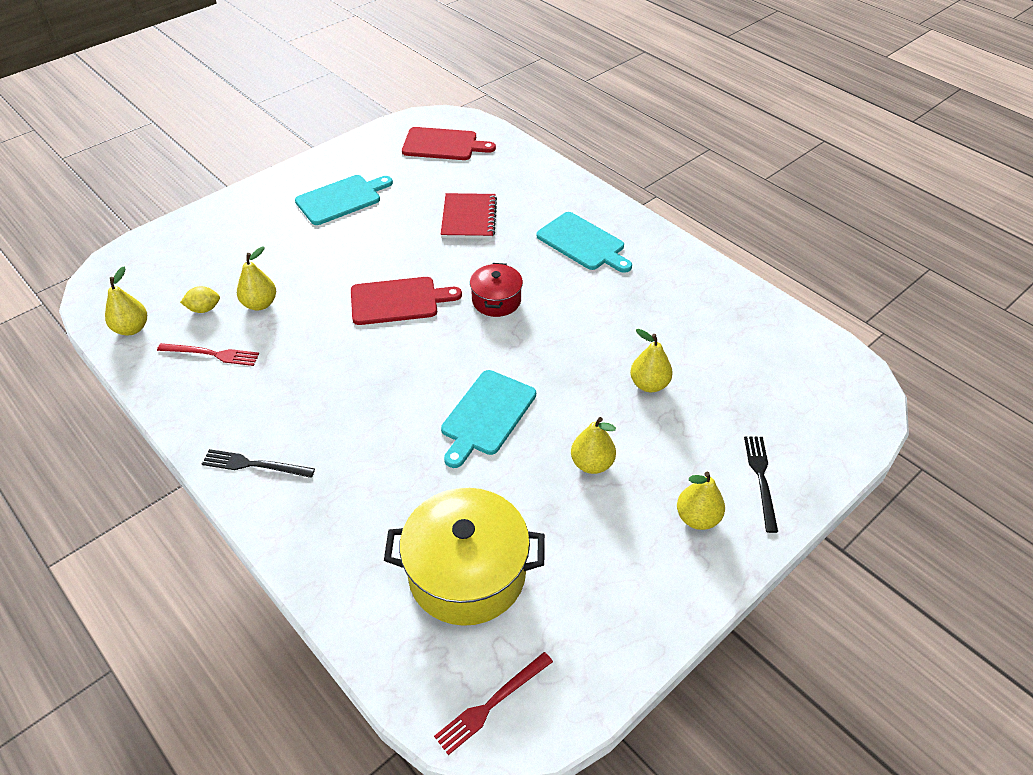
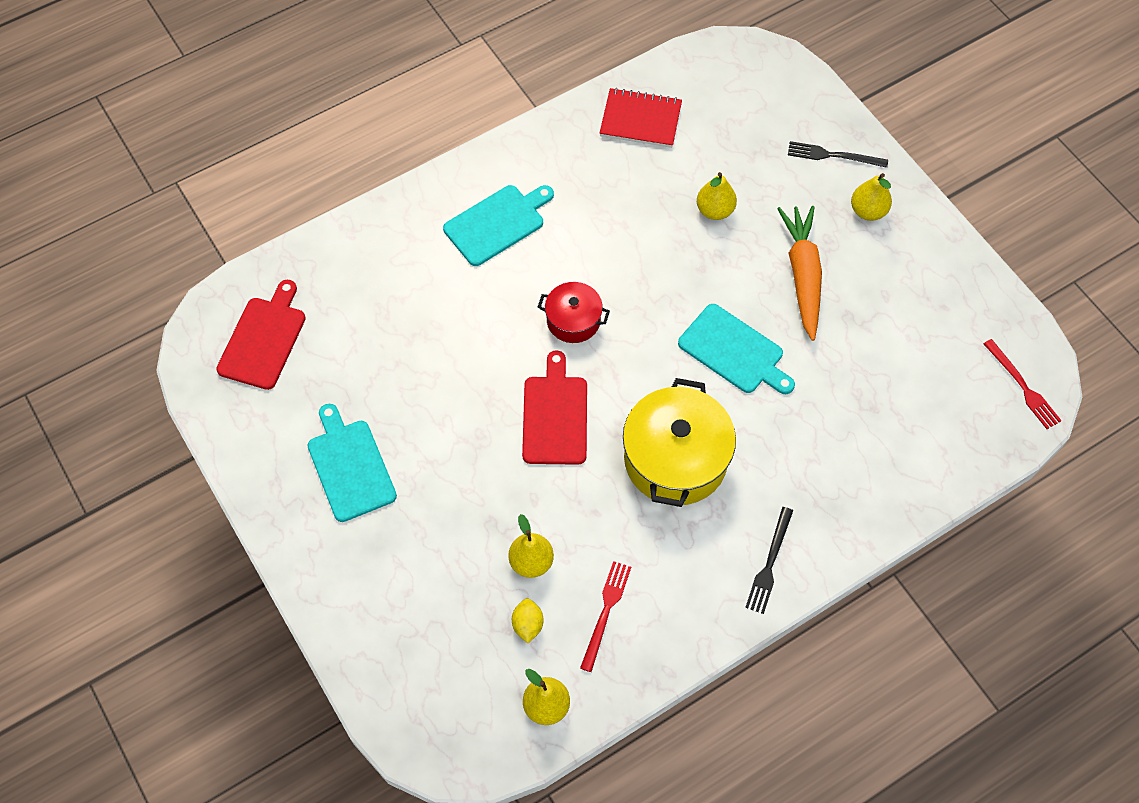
camera: 80 degrees left, 15 degrees up
yellow pot [384,488,545,626] -> yellow pot moved to [623,378,736,507]
red notebook [441,193,497,239] -> red notebook moved to [600,88,682,148]
yellow pear [571,417,616,474] -> orange carrot [777,206,822,341]

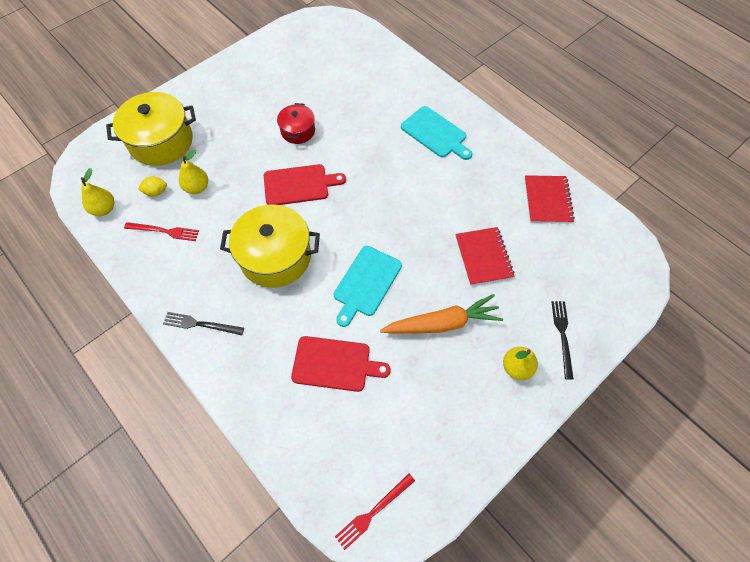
camera: 80 degrees right, 0 degrees up
red cutting board [216,280,306,390] -> red cutting board moved to [291,336,391,392]
turquoise cutting board [307,404,397,522] -> none
red pot [538,282,610,343] -> red pot moved to [277,103,315,144]
yellow pear [697,172,737,220] -> red notebook [455,227,515,286]
none -> yellow pot [106,92,196,166]

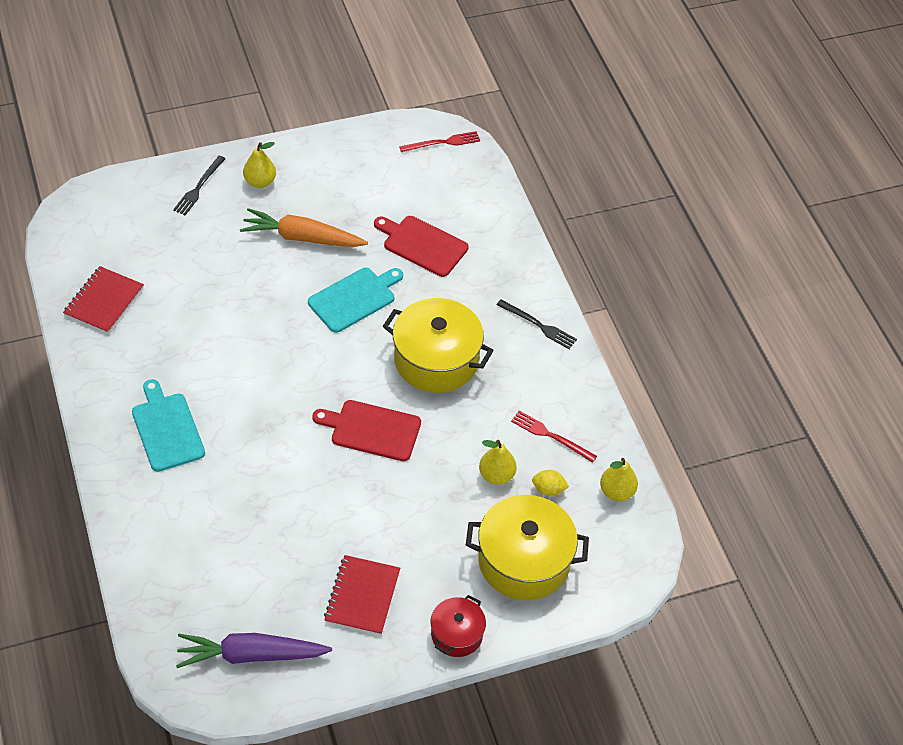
camera: 160 degrees left, 10 degrees down
red pot [277,103,315,144] -> red pot moved to [430,595,486,657]
red notebook [455,227,515,286] -> red notebook moved to [324,555,400,635]
none -> purple carrot [176,633,332,668]

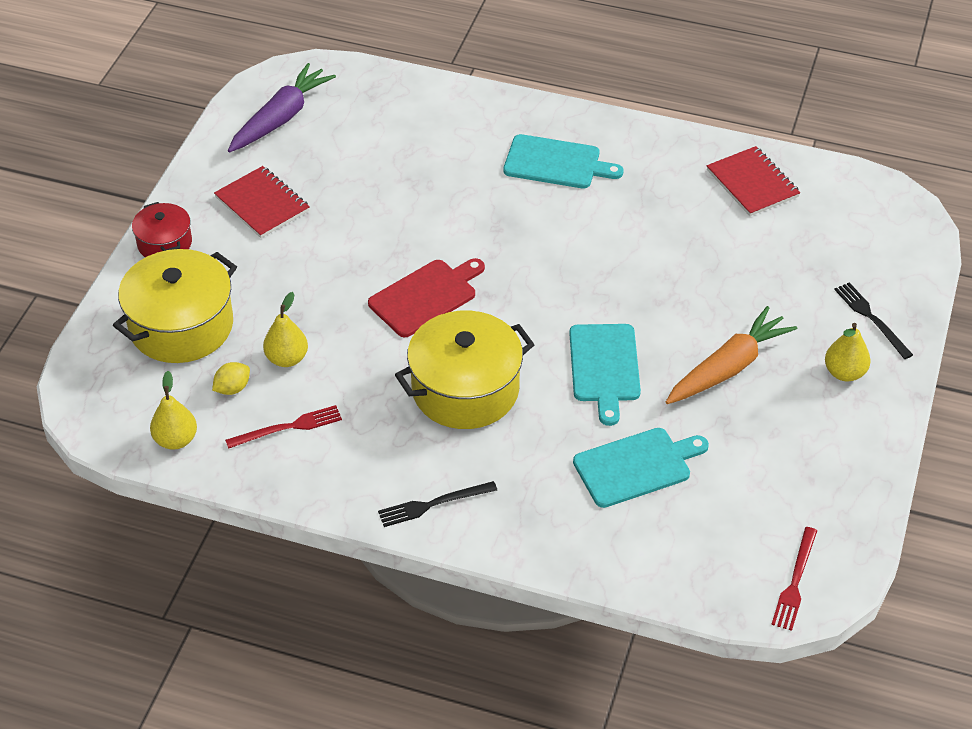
camera: 130 degrees right, 5 degrees down
red cutting board [374,216,468,277] -> turquoise cutting board [573,428,709,508]

